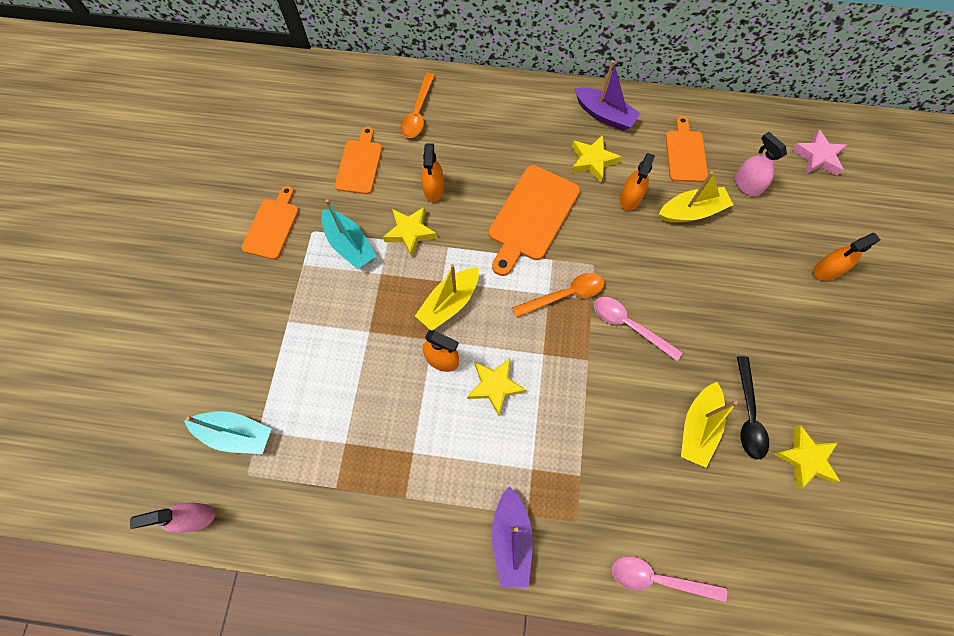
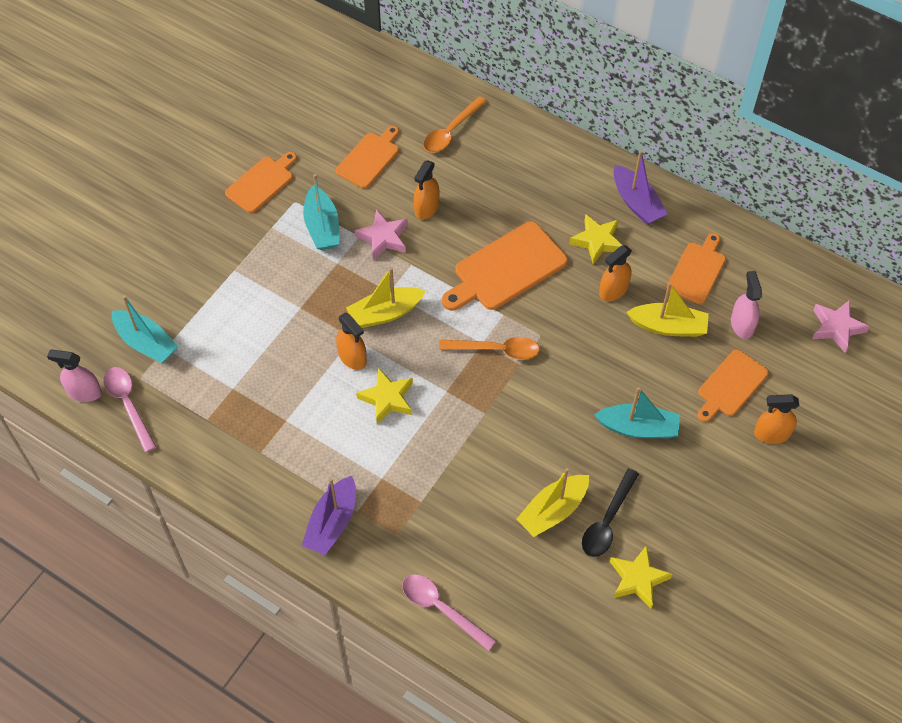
camera: 25 degrees right, 10 degrees down
yellow star [383,207,437,257] -> pink star [355,209,408,260]
pink spoon [594,297,683,361] -> pink spoon moved to [103,367,156,452]
none -> turquoise boat [594,387,680,438]
none -> orange cutting board [698,349,769,422]

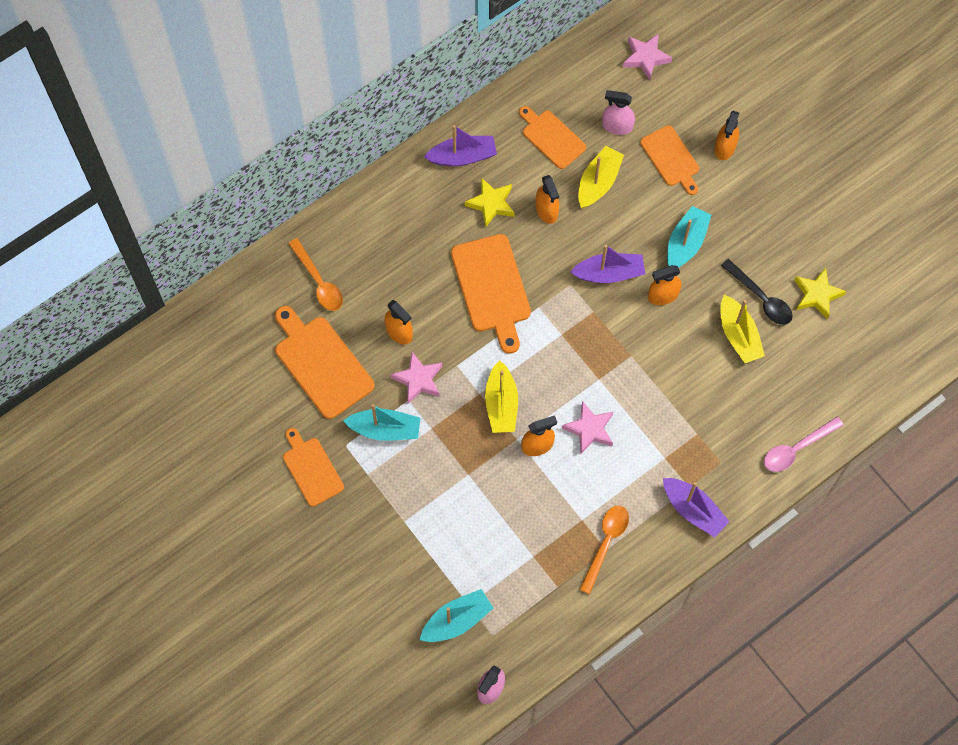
camera: 70 degrees left, 10 degrees up
pink spoon [103,367,156,452] -> none
orange cutting board [336,126,399,189] -> orange cutting board [275,306,374,419], size x1.56
yellow star [356,368,413,424] -> pink star [562,401,613,454]
orange spoon [439,337,540,360] -> orange spoon moved to [579,505,629,594]
none -> purple boat [570,245,645,283]
none -> orange spray bottle [648,265,682,305]

